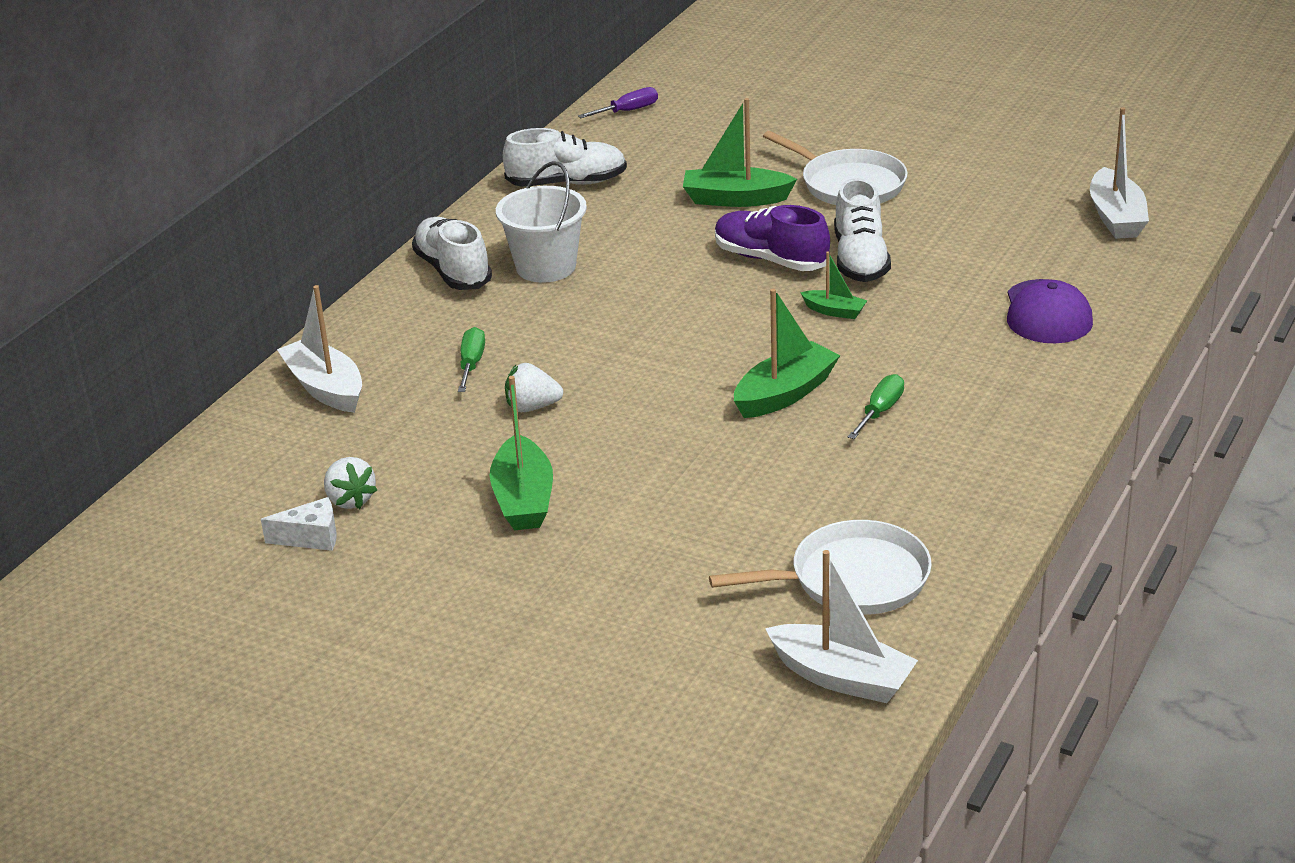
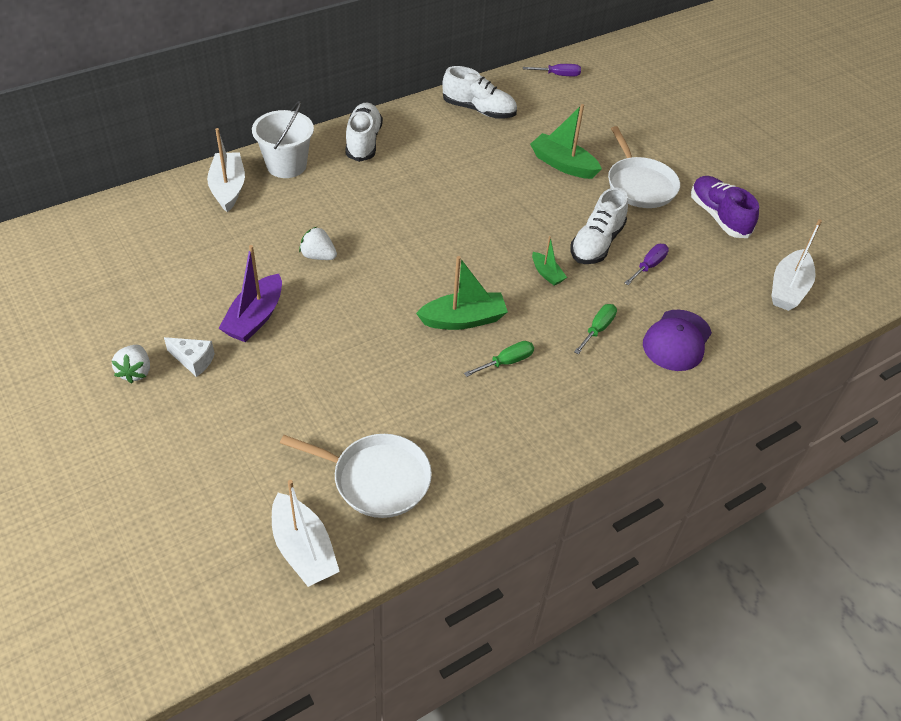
camera: 25 degrees right, 15 degrees up
white cheese [261,497,337,551] -> white cheese moved to [164,337,215,377]
white strawberry [324,457,377,509] -> white strawberry moved to [112,345,150,384]
green screwdriver [458,327,485,392] -> green screwdriver moved to [574,304,617,354]
green boat [490,376,553,530] -> purple boat [218,245,282,342]
white bucket [496,161,587,283] -> white bucket moved to [252,101,314,178]
purple shoe [715,205,830,271] -> purple shoe moved to [691,176,759,238]
none -> purple screwdriver [624,244,669,285]

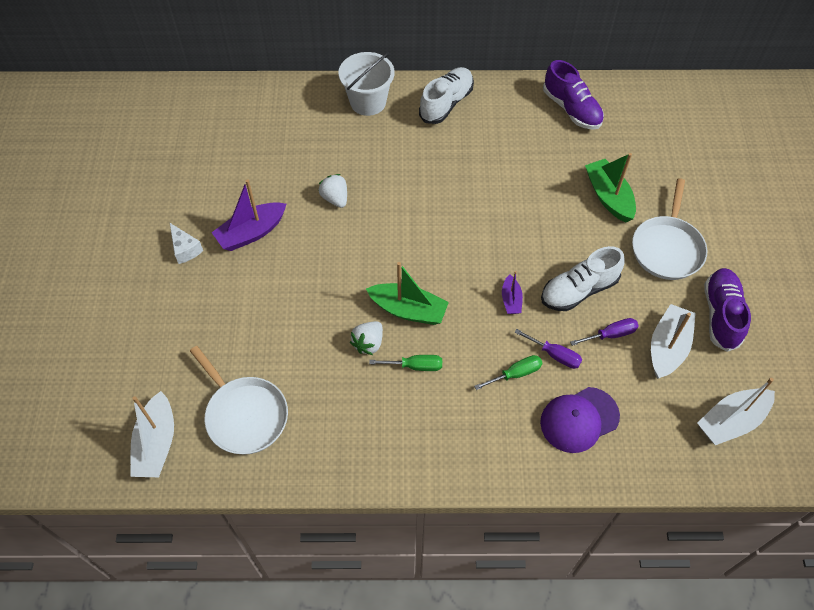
camera: 35 degrees right, 10 degrees up
white strawberry [112,345,150,384] -> white strawberry moved to [350,321,383,355]
white boat [207,128,245,212] -> white boat moved to [651,304,696,379]
white shoe [442,66,517,119] -> purple shoe [543,60,604,130]
purple screwdriver [523,64,581,76] -> purple screwdriver moved to [514,329,582,369]
green boat [532,236,567,286] -> purple boat [502,271,523,314]

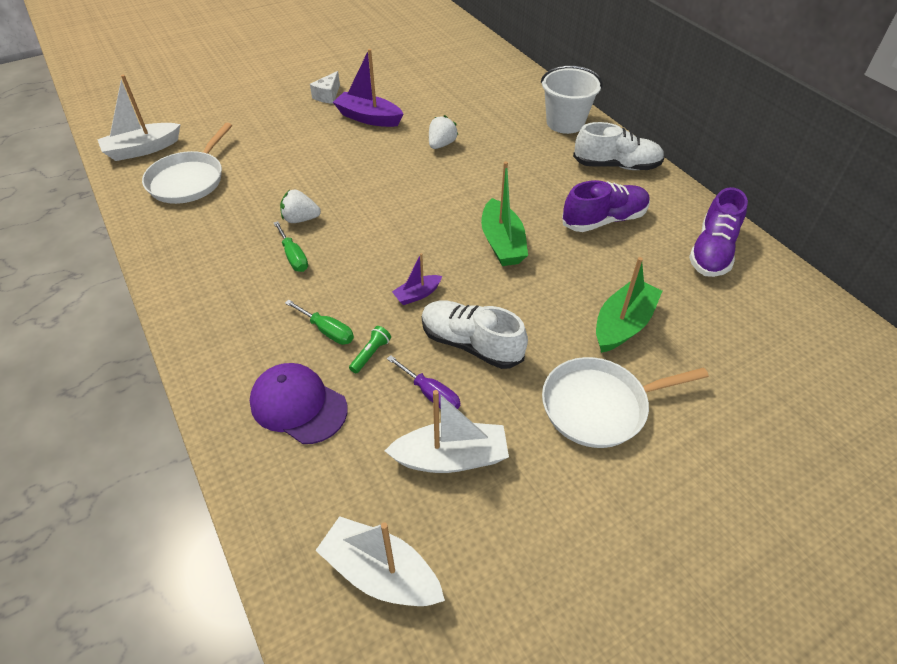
camera: 60 degrees right, 10 degrees down
green boat [366,262,449,325] -> green boat moved to [481,161,528,266]
purple screwdriver [514,329,582,369] -> green flashlight [349,326,391,373]
purple shoe [704,268,751,352] -> purple shoe moved to [562,180,650,232]

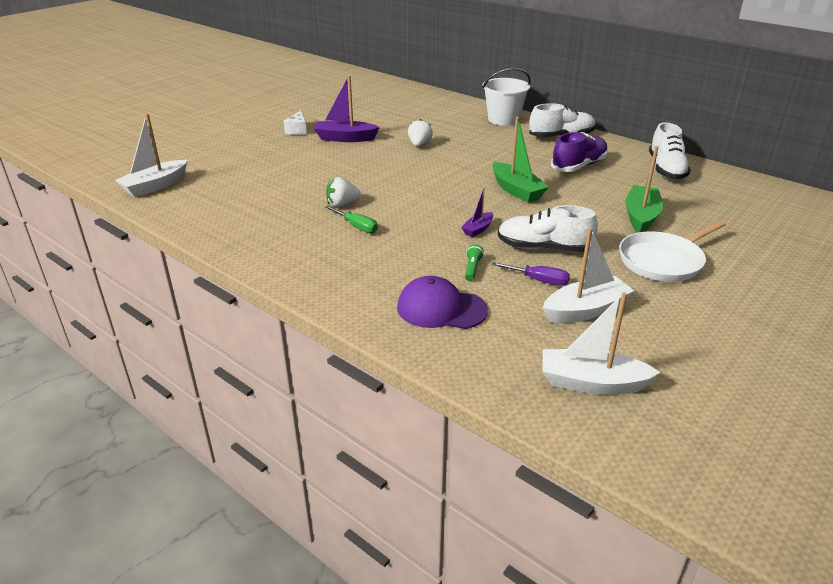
camera: 20 degrees left, 15 degrees down
white pan [142,123,232,204] -> none
green screwdriver [285,300,354,345] -> none
purple shoe [689,187,748,277] -> white shoe [649,122,691,180]

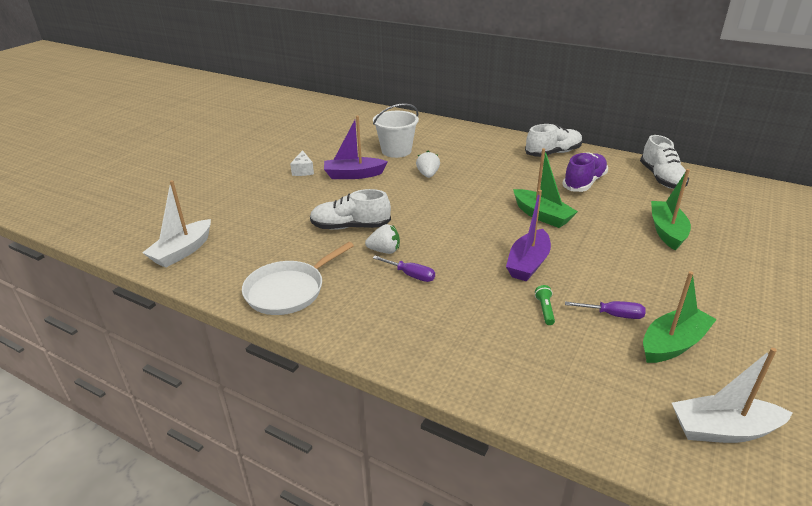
camera: 10 degrees left, 0 degrees up
green screwdriver [325,206,378,233] -> purple screwdriver [373,256,435,282]
white strawberry [326,177,361,207] -> white strawberry turned 150 degrees counterclockwise [365,224,400,254]
purple cap [397,276,488,329] -> none
purple boat [461,187,493,237] -> purple boat [506,190,551,281], size x1.81
white bucket [482,68,531,126] -> white bucket moved to [373,103,419,158]
white shoe [498,205,598,252] -> white shoe moved to [310,189,391,230]
white boat [543,228,634,323] -> green boat [643,271,717,363]
white pan [619,220,726,282] -> white pan moved to [242,242,354,315]

